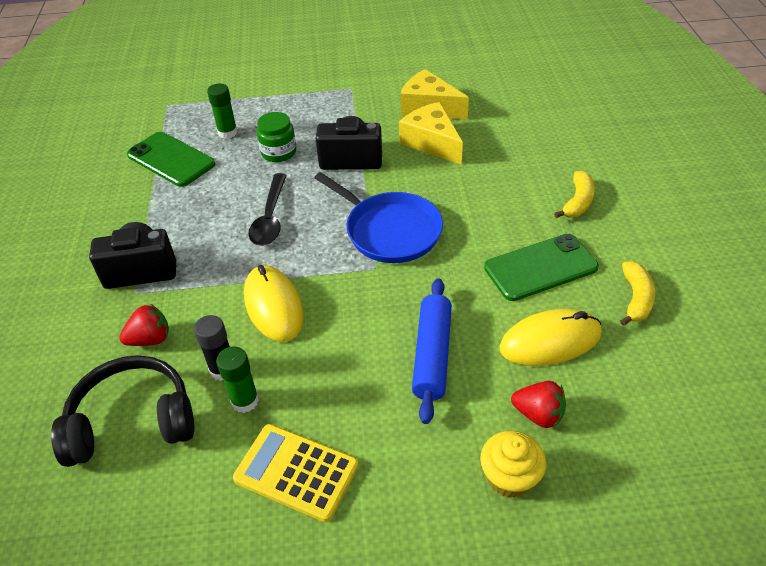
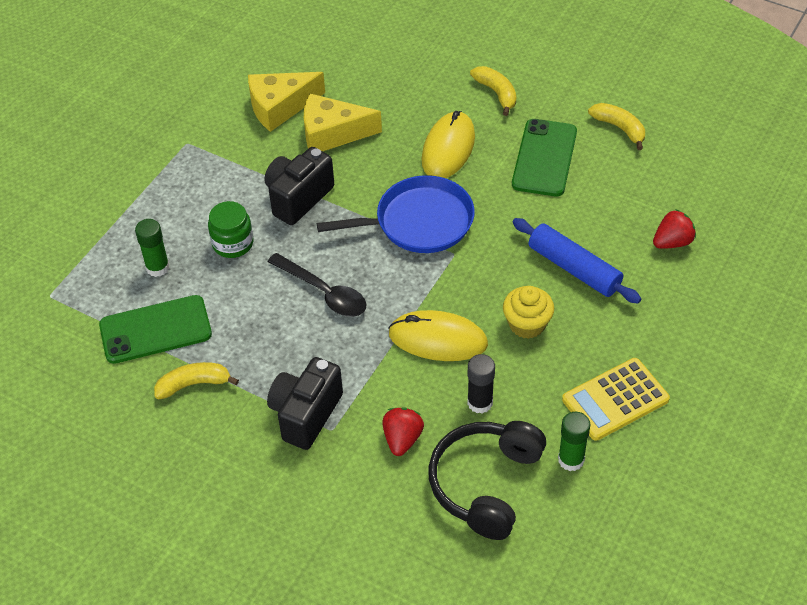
camera: 55 degrees left, 5 degrees up
green glue stick [216,346,259,413] -> green glue stick moved to [558,412,590,471]
yellow cupcake [480,431,546,498] -> yellow cupcake moved to [503,286,554,339]
yellow mouse [499,309,602,366] -> yellow mouse moved to [422,111,475,178]
none -> yellow banana [154,362,239,399]

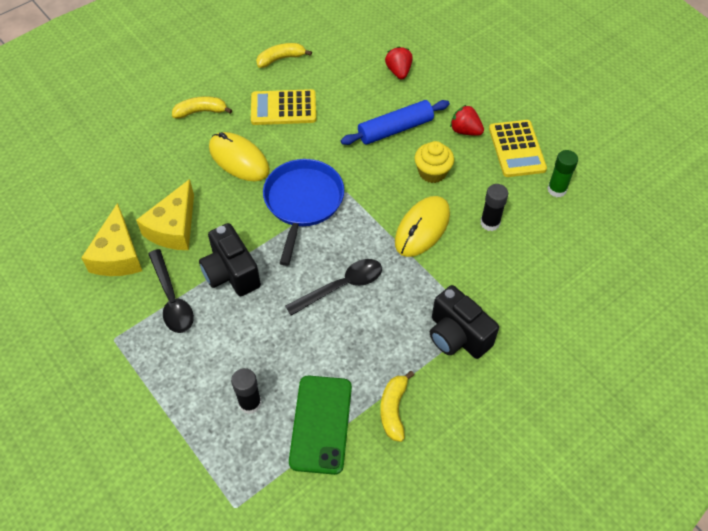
camera: 70 degrees left, 5 degrees up
green glue stick [135,219,170,277] -> black glue stick [231,368,262,414]
green jar [208,201,253,258] -> none
red strawberry [382,408,424,456] -> red strawberry moved to [450,105,484,136]
black headphones [428,421,546,540] -> none
green phone [512,119,577,196] -> yellow calculator [251,89,316,125]
none -> black spoon [148,249,194,333]

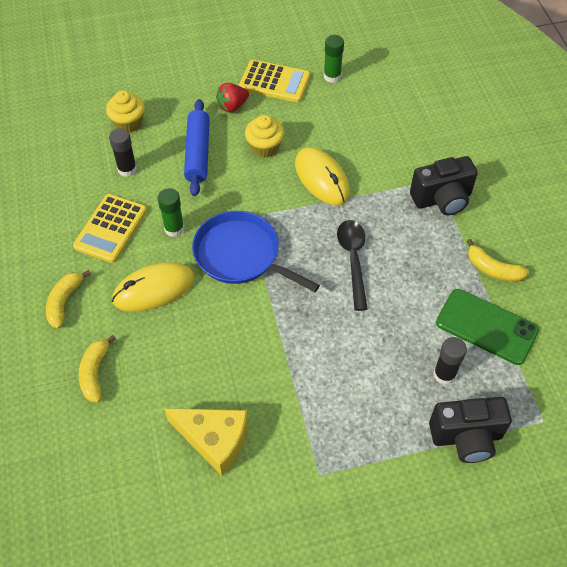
camera: 65 degrees left, 0 degrees up
yellow cheese [136,179,194,250] -> none
black spoon [148,249,194,333] -> none
black camera [199,223,261,296] -> black camera moved to [429,397,512,463]
yellow banana [256,43,312,68] -> yellow banana moved to [79,335,116,403]
red strawberry [385,47,413,79] -> yellow cupcake [106,90,145,132]
black glue stick [481,184,508,231] -> black glue stick moved to [109,128,137,177]
none -> green glue stick [158,188,184,237]

